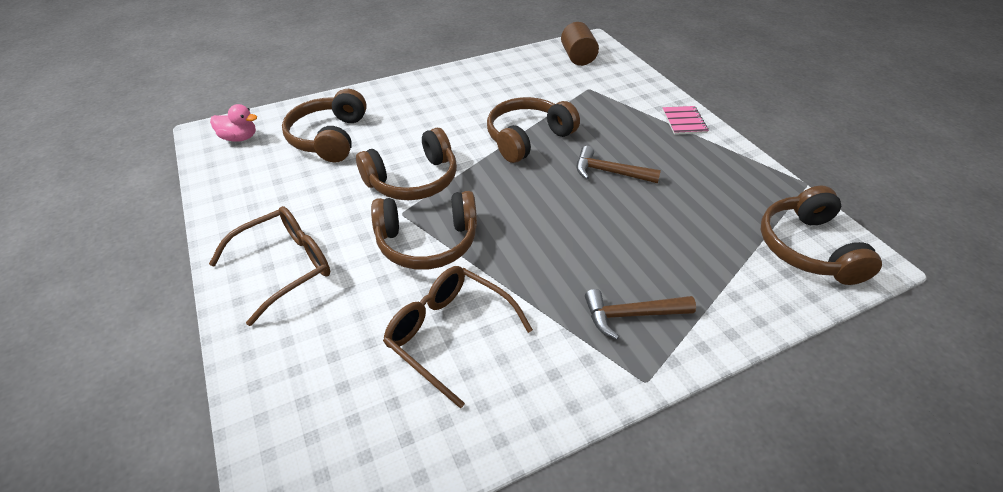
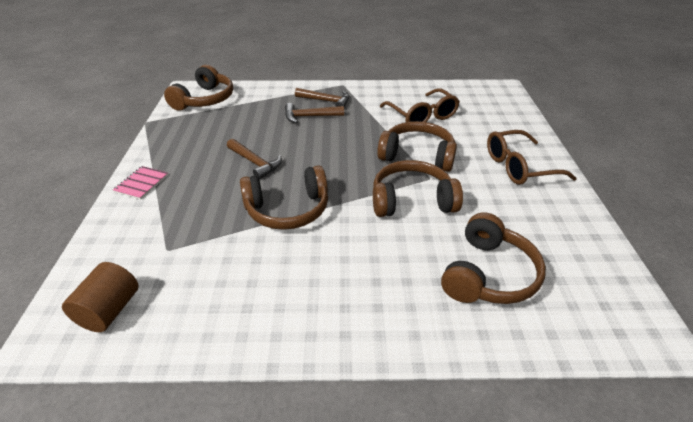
camera: 155 degrees left, 5 degrees down
pink duck [210,104,257,142] -> none
none -> brown hammer [285,103,344,123]

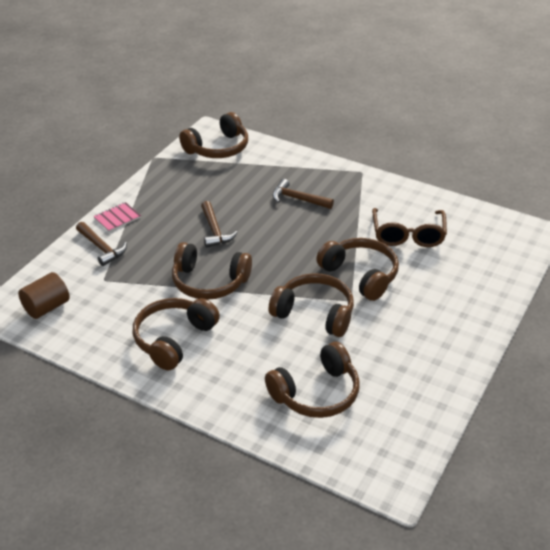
camera: 30 degrees right, 0 degrees up
brown hammer [295,88,350,107] -> brown hammer moved to [76,222,127,266]
brown glasses [487,130,577,185] -> none
none -> brown headphones [133,298,220,371]

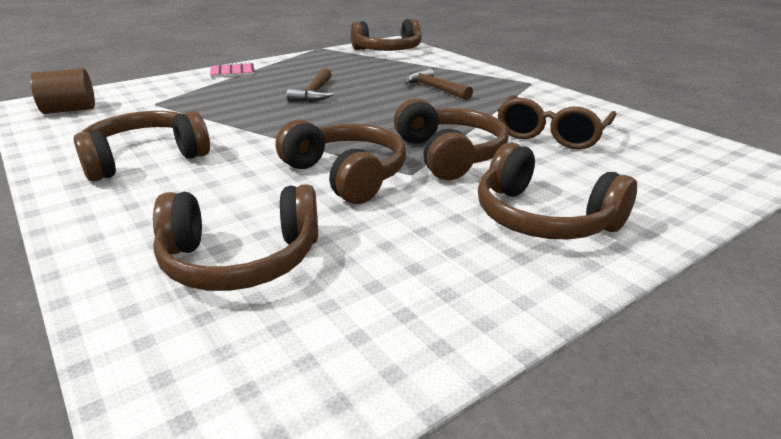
camera: 25 degrees right, 10 degrees down
brown hammer [76,222,127,266] -> none
brown headphones [172,242,252,300] -> brown headphones moved to [478,142,637,239]

